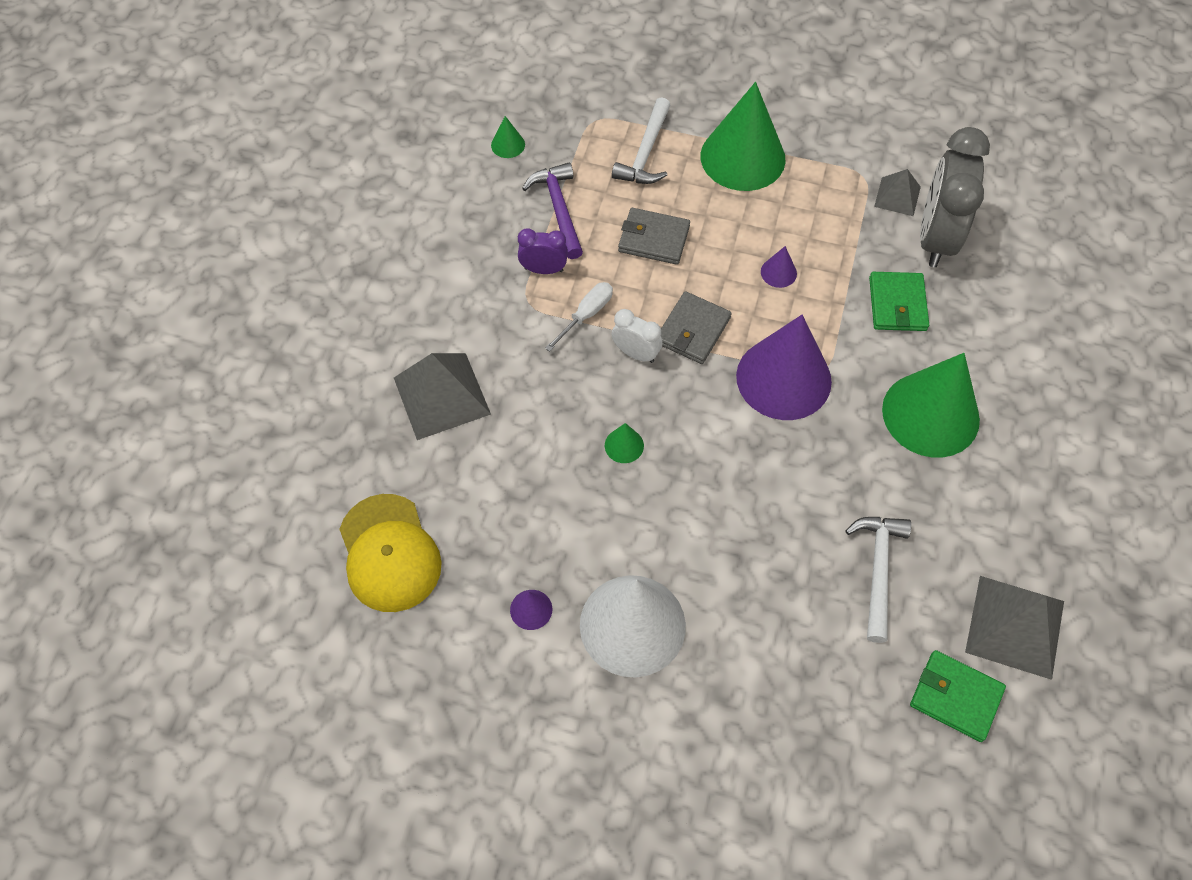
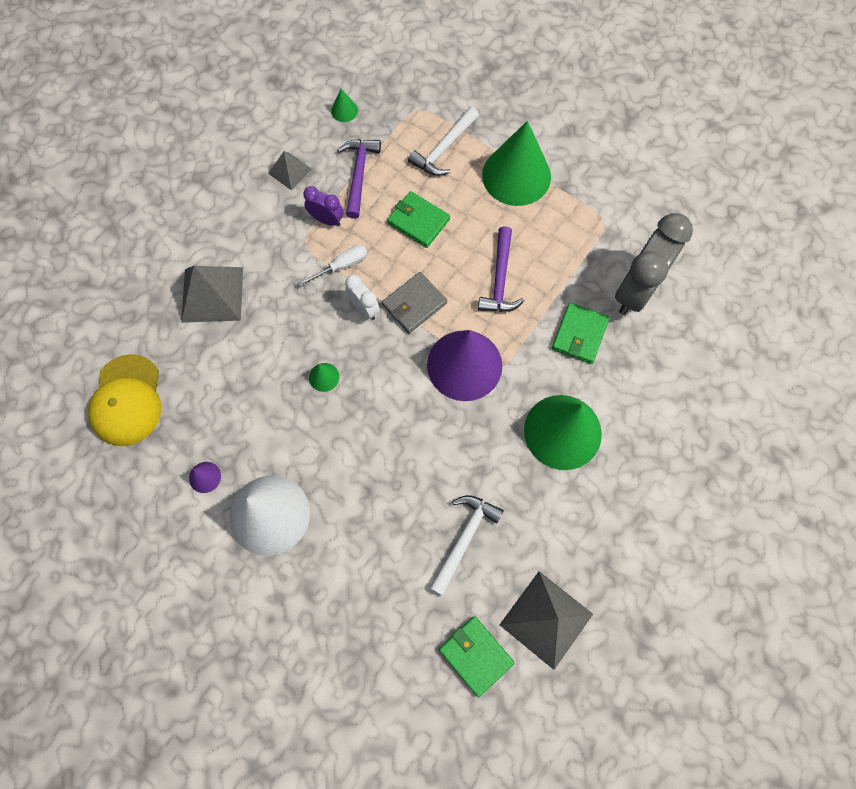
camera: 20 degrees right, 10 degrees up
grey wallet [618,208,690,265] -> green wallet [387,191,450,248]
purple cone [761,246,797,288] -> purple hammer [478,226,525,312]
grey pyramid [874,169,921,216] -> grey pyramid moved to [268,151,312,190]

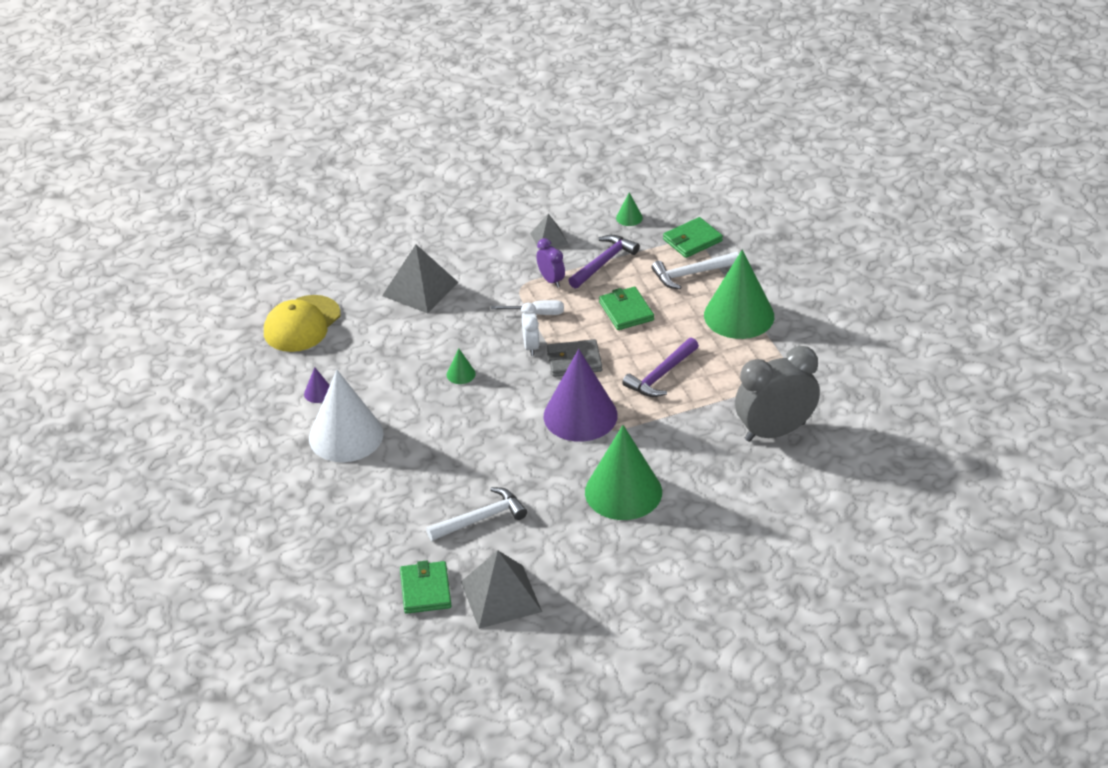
camera: 35 degrees right, 30 degrees down
green wallet [552,303,609,364] -> green wallet moved to [663,217,723,258]

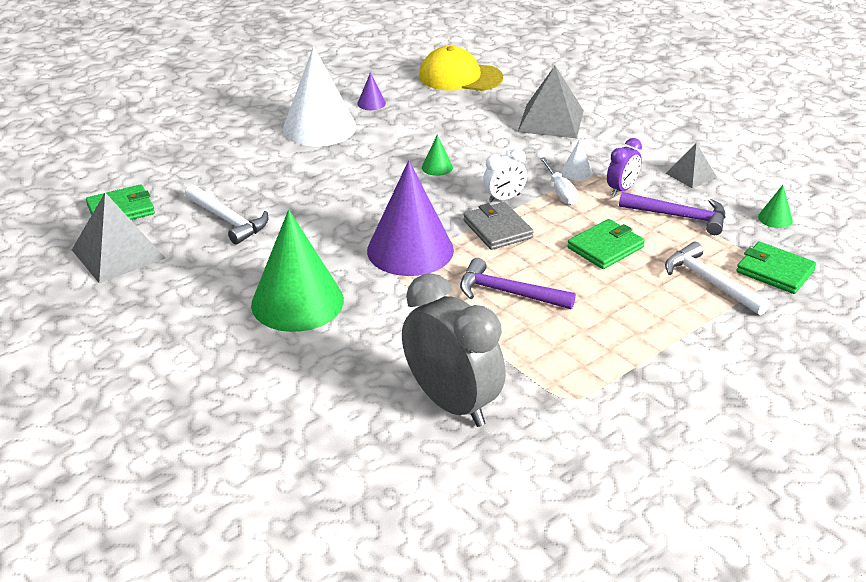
camera: 70 degrees right, 5 degrees down
green cone [704,250,774,339] -> none
none -> white cone [561,139,593,180]

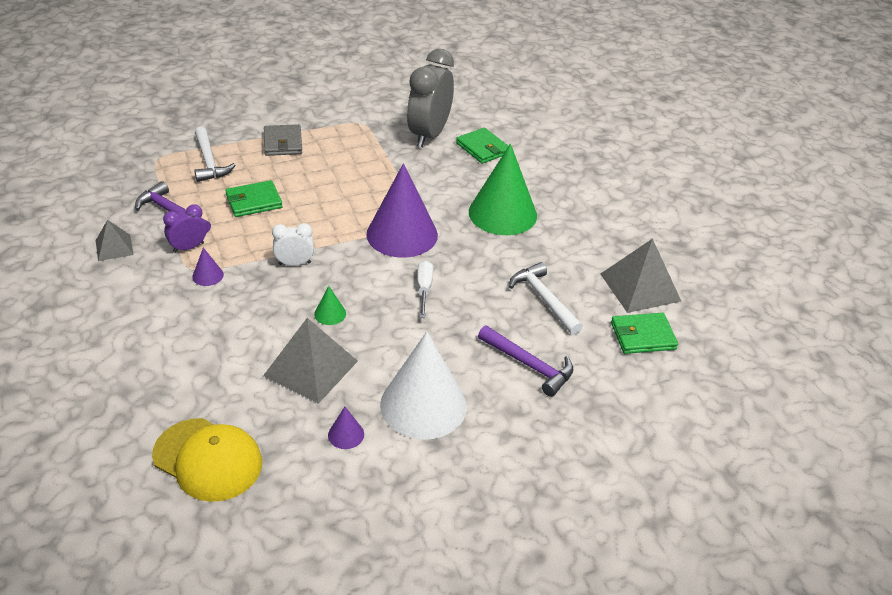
camera: 165 degrees left, 5 degrees up
grey clock [402,273,506,427] -> grey clock turned 45 degrees clockwise [407,49,454,147]
purple hammer [460,258,576,309] -> purple hammer moved to [478,326,574,397]
grey wallet [463,202,534,250] -> grey wallet moved to [264,124,302,156]
grey pyramid [518,66,584,139] -> grey pyramid moved to [263,318,358,404]
white screwdriver [540,157,578,205] -> white screwdriver moved to [417,261,433,318]
white cone [561,139,593,180] -> purple cone [192,248,224,286]
green wallet [736,242,816,294] -> green wallet moved to [456,128,508,164]
green cone [758,185,793,228] -> none

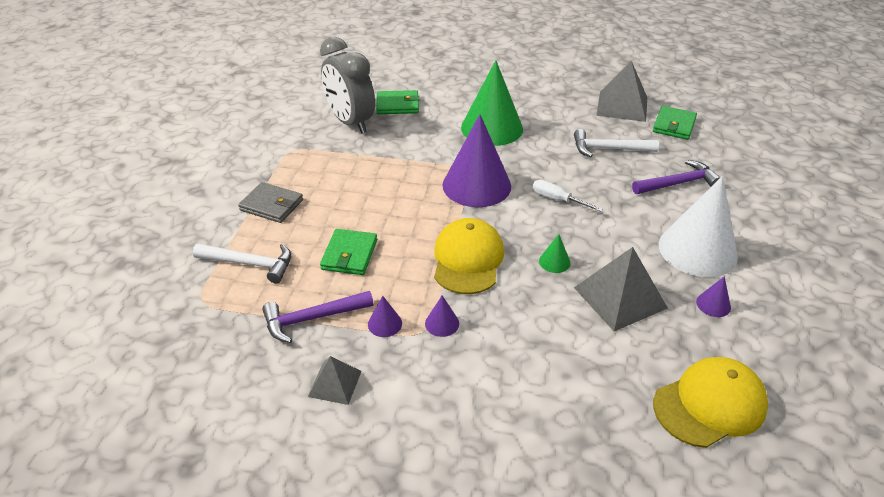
camera: 55 degrees left, 0 degrees up
purple clock [163,204,207,253] -> purple cone [368,296,402,337]
white clock [272,223,314,266] -> yellow cap [434,218,504,294]

